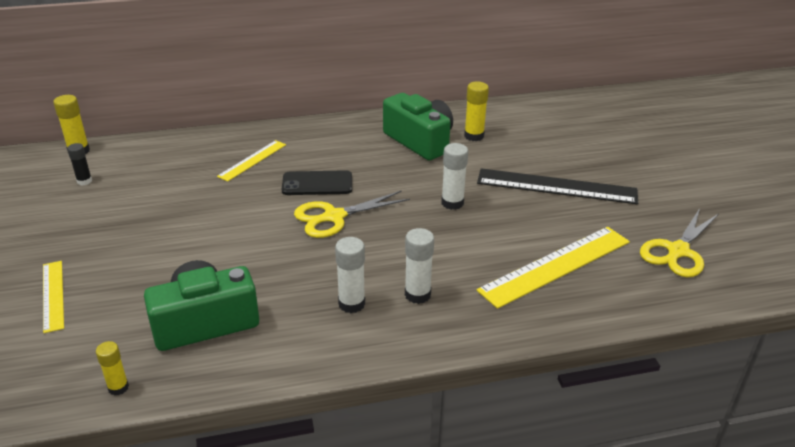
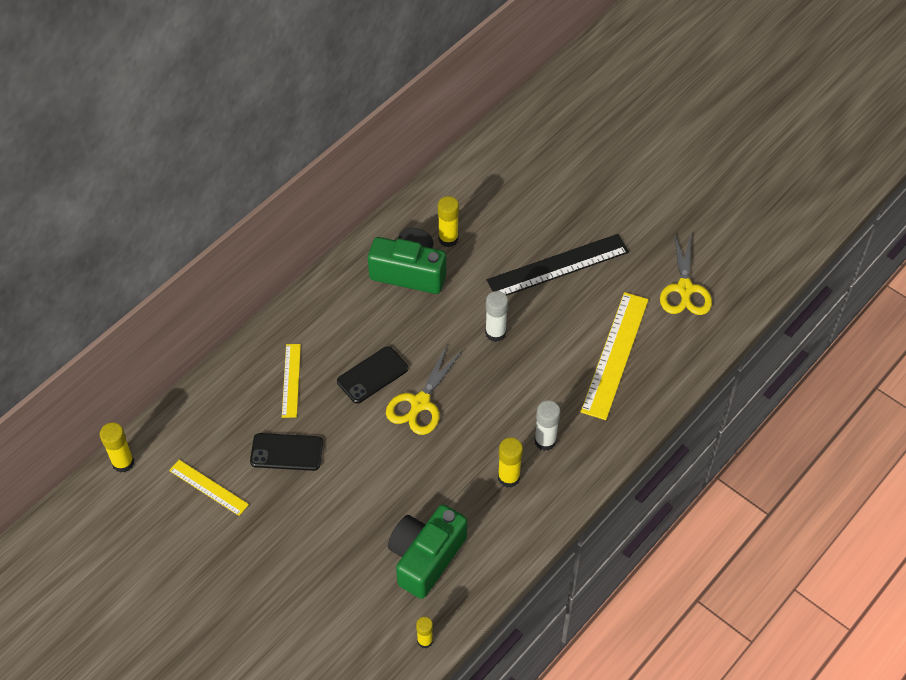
camera: 35 degrees left, 20 degrees up
yellow ruler [43,261,64,333] -> yellow ruler moved to [169,460,249,516]
black glue stick [67,143,92,186] -> none
white glue stick [335,237,365,313] -> yellow glue stick [498,438,523,488]
none -> black phone [250,433,323,471]

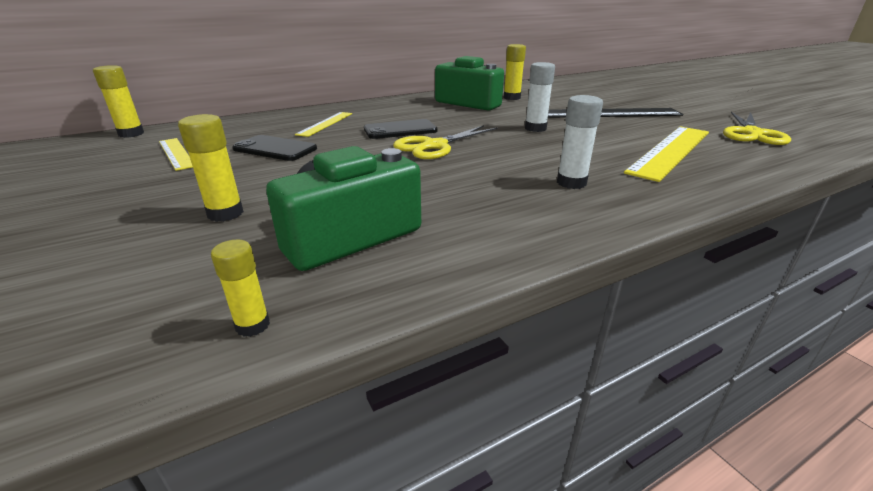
camera: 20 degrees right, 25 degrees down
yellow glue stick [498,438,523,488] -> yellow glue stick moved to [178,114,244,222]

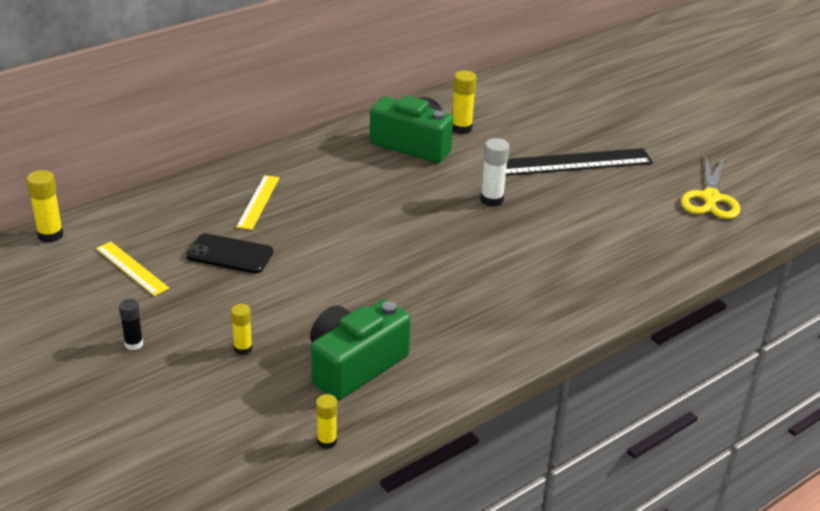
camera: 10 degrees left, 5 degrees up
yellow glue stick [178,114,244,222] -> yellow glue stick [231,304,252,355], size x0.66
black phone [364,119,438,139] -> none
yellow scissors [393,125,498,159] -> none
white glue stick [557,95,603,189] -> none
yellow ruler [624,126,709,182] -> none
none -> black glue stick [119,299,143,350]

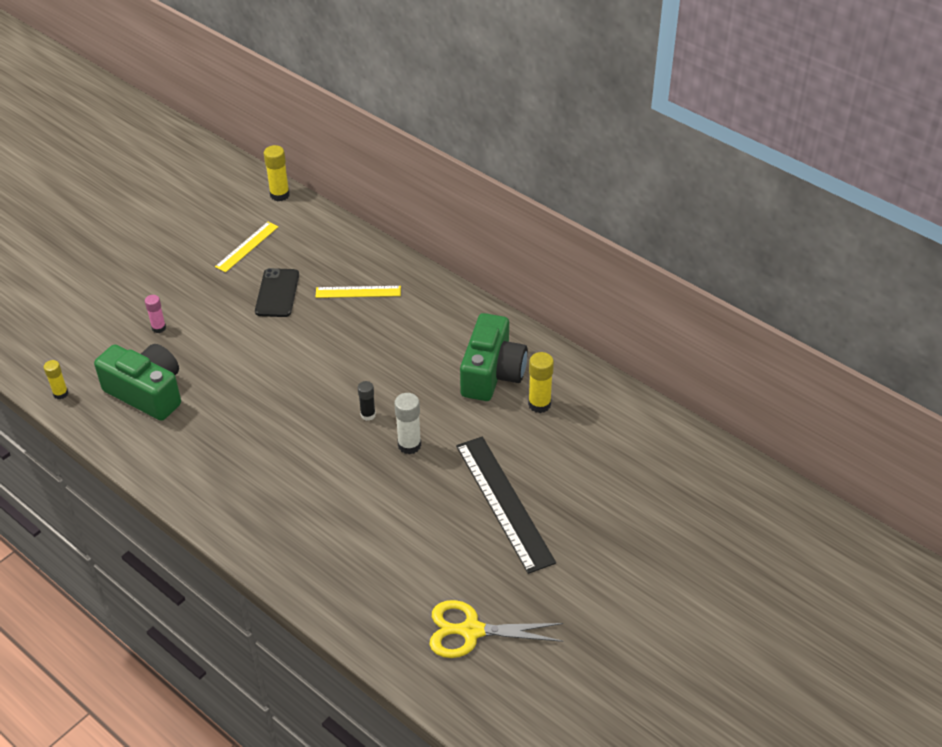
camera: 80 degrees right, 10 degrees up
black glue stick [119,299,143,350] -> black glue stick moved to [358,381,376,421]
yellow glue stick [231,304,252,355] -> pink glue stick [145,295,166,333]

